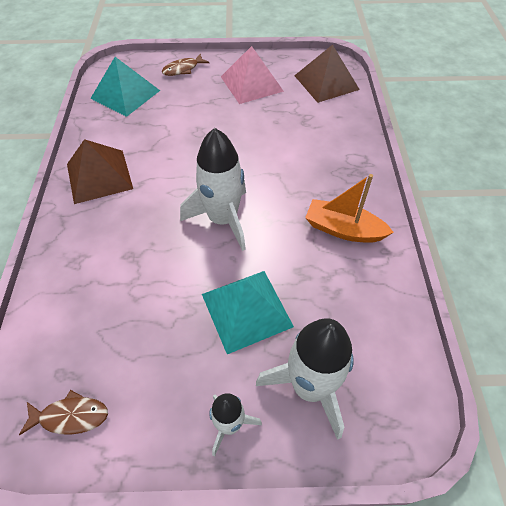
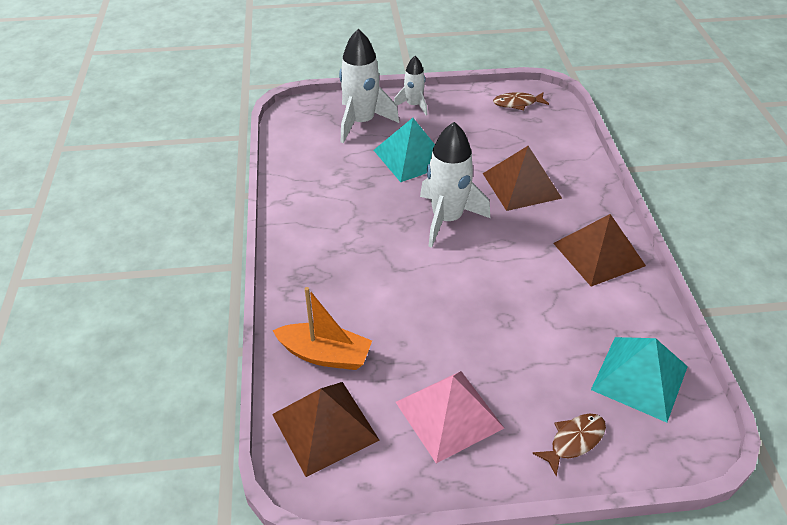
camera: 175 degrees right, 10 degrees down
orange boat [305,174,394,243] -> orange boat moved to [272,287,372,370]
none -> brown pyramid [483,146,562,211]

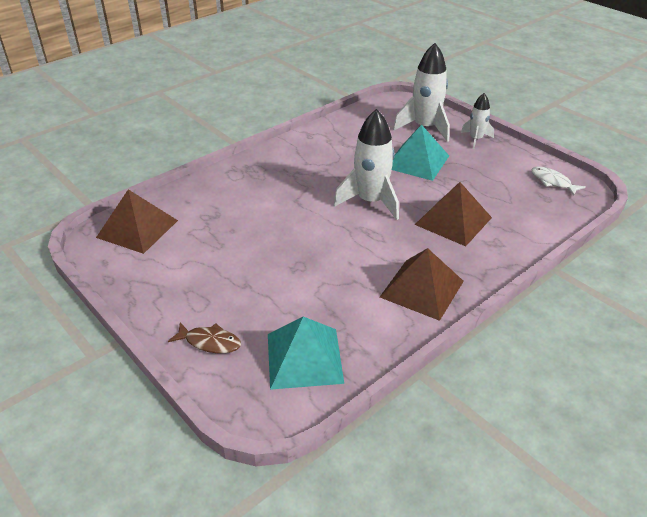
camera: 55 degrees right, 5 degrees down
orange boat [272,287,372,370] -> none
pink pyramid [396,371,504,463] -> none
brown fish [493,92,549,110] -> white fish [532,167,585,196]

